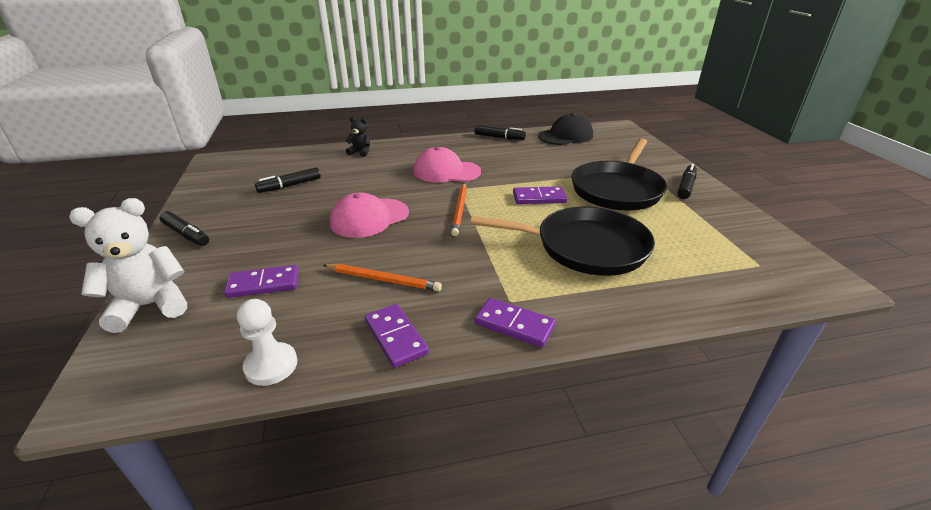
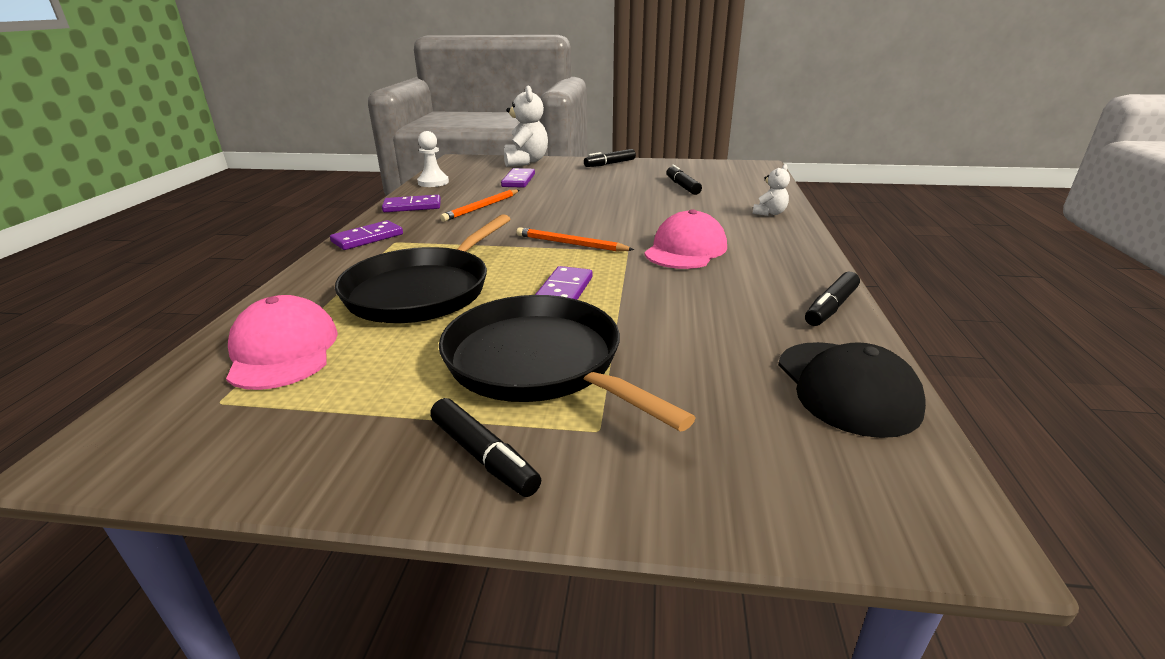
camera: 110 degrees right, 5 degrees down
pink cap [330,192,409,238] -> pink cap moved to [226,295,338,390]
black teddy bear [346,117,370,157] -> white teddy bear [753,164,790,216]

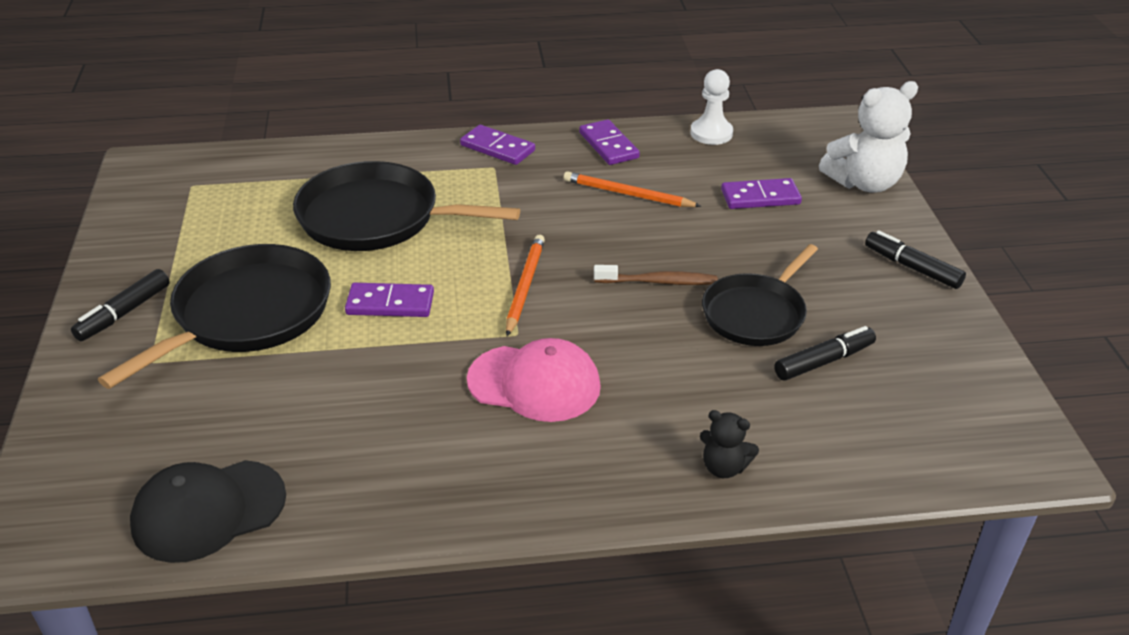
camera: 75 degrees right, 10 degrees up
pink cap [226,295,338,390] -> none
white teddy bear [753,164,790,216] -> black teddy bear [700,410,759,478]
black marker [805,272,860,326] -> none
none -> brown toothbrush [594,265,718,285]
none -> black pan [702,244,818,346]

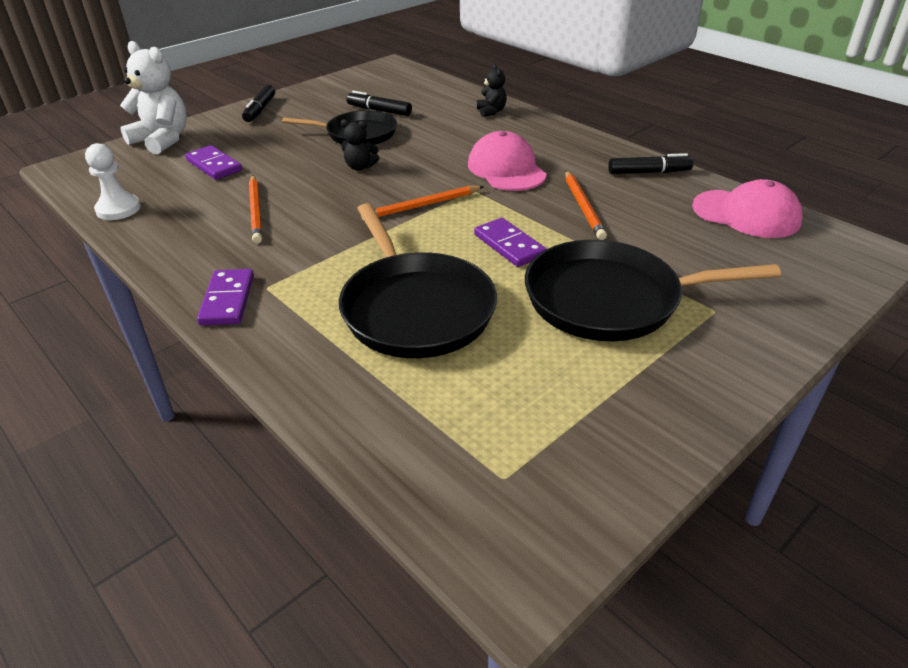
camera: 125 degrees left, 0 degrees up
black marker [71,269,170,341] -> black marker moved to [608,153,693,174]
black cap [130,460,286,563] -> pink cap [692,179,803,238]
purple domino [579,119,640,165] -> none
brown toothbrush [594,265,718,285] -> black teddy bear [341,119,379,171]
none -> orange pencil [565,171,607,240]

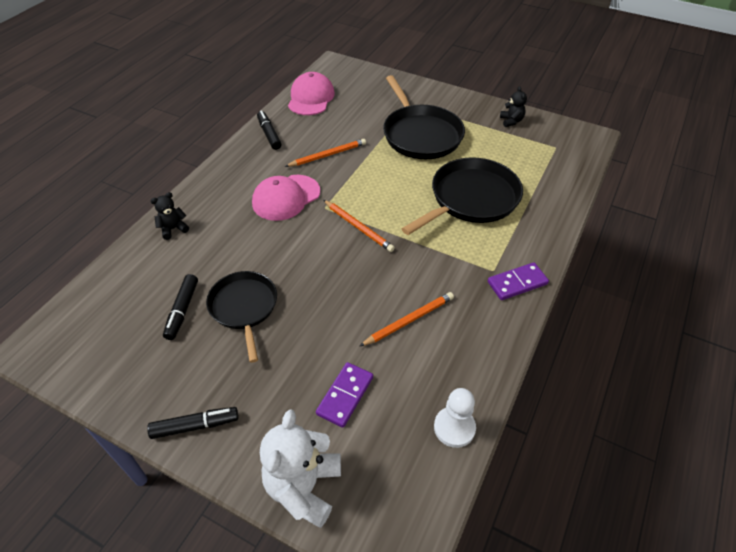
camera: 110 degrees left, 10 degrees up
black teddy bear [341,119,379,171] -> black teddy bear moved to [500,86,527,127]
purple domino [474,218,546,267] -> none

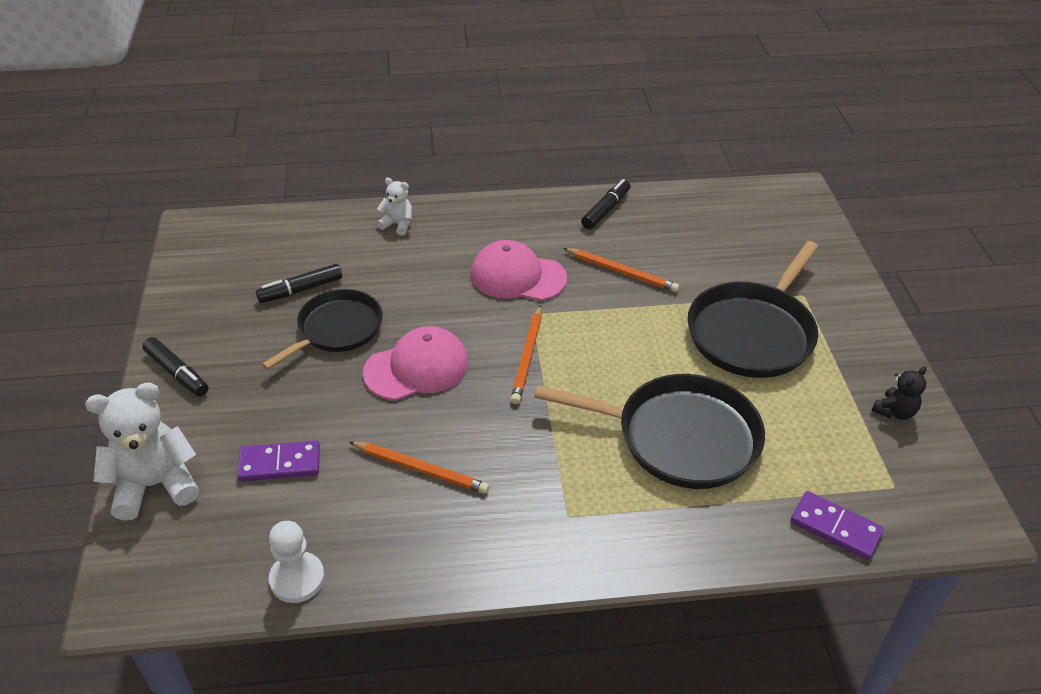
camera: 55 degrees right, 5 degrees down
black teddy bear [151,192,189,240] -> white teddy bear [377,178,412,235]
pink cap [288,72,335,115] -> pink cap moved to [363,326,468,400]
purple domino [488,262,549,300] -> purple domino moved to [790,491,884,560]

